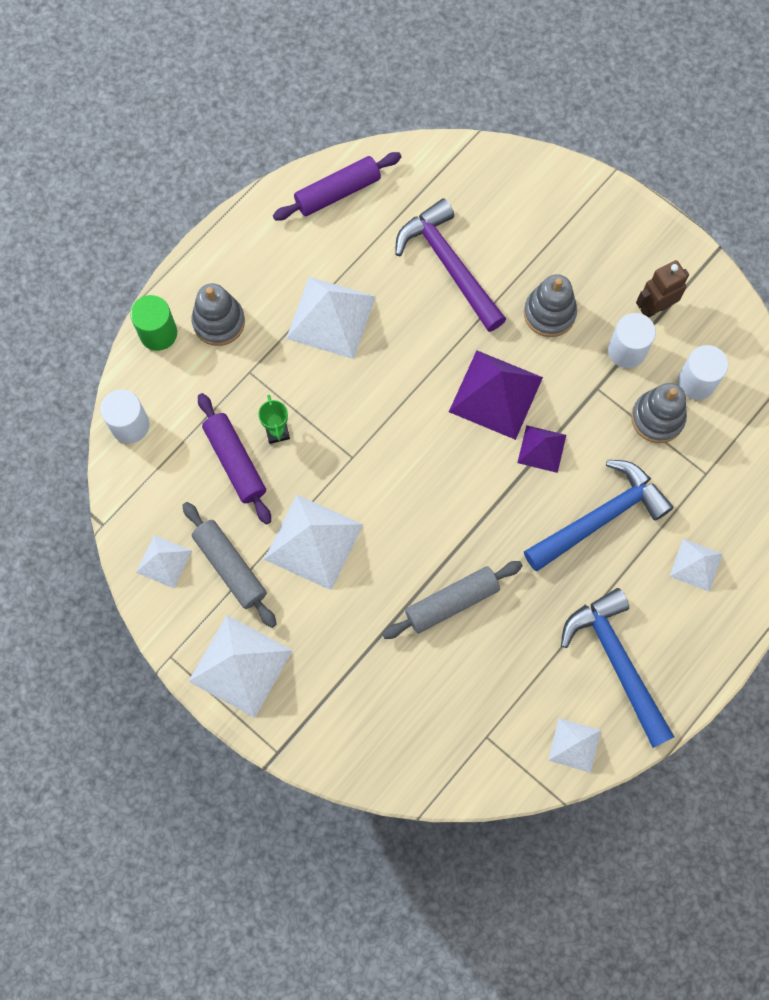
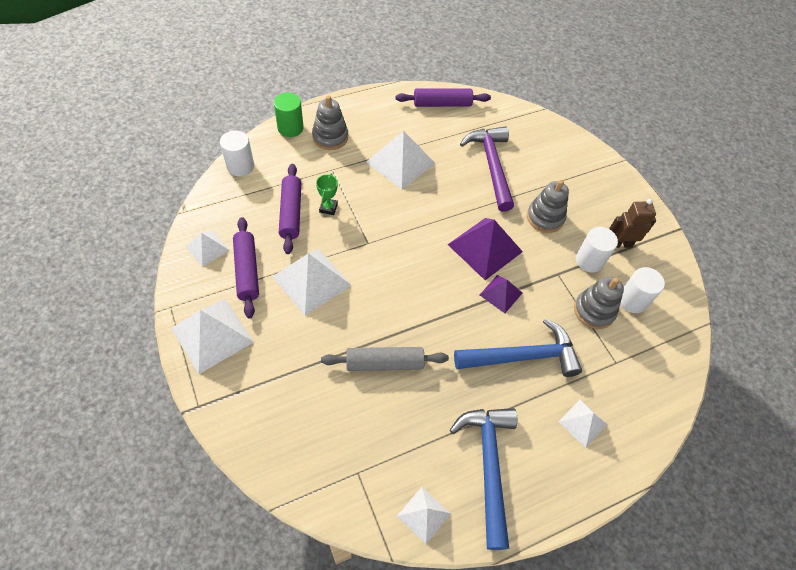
camera: 20 degrees right, 15 degrees down
grey rolling pin [182,502,276,628] -> purple rolling pin [233,217,259,318]

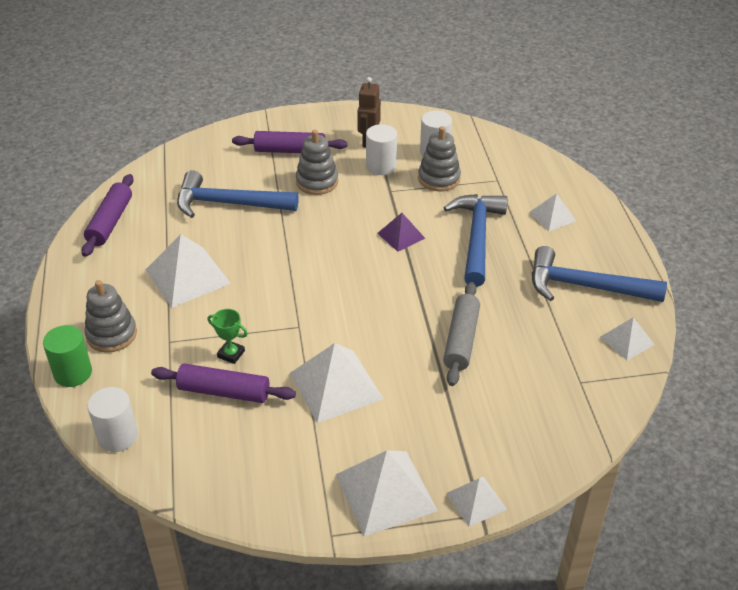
camera: 70 degrees left, 15 degrees down
white pyramid [186,231,230,267] -> white pyramid moved to [446,477,507,527]
purple rolling pin [233,217,259,318] -> purple rolling pin moved to [232,131,347,153]
purple pyramid [448,218,523,280] -> none
purple hammer [460,127,514,212] -> blue hammer [177,170,299,218]

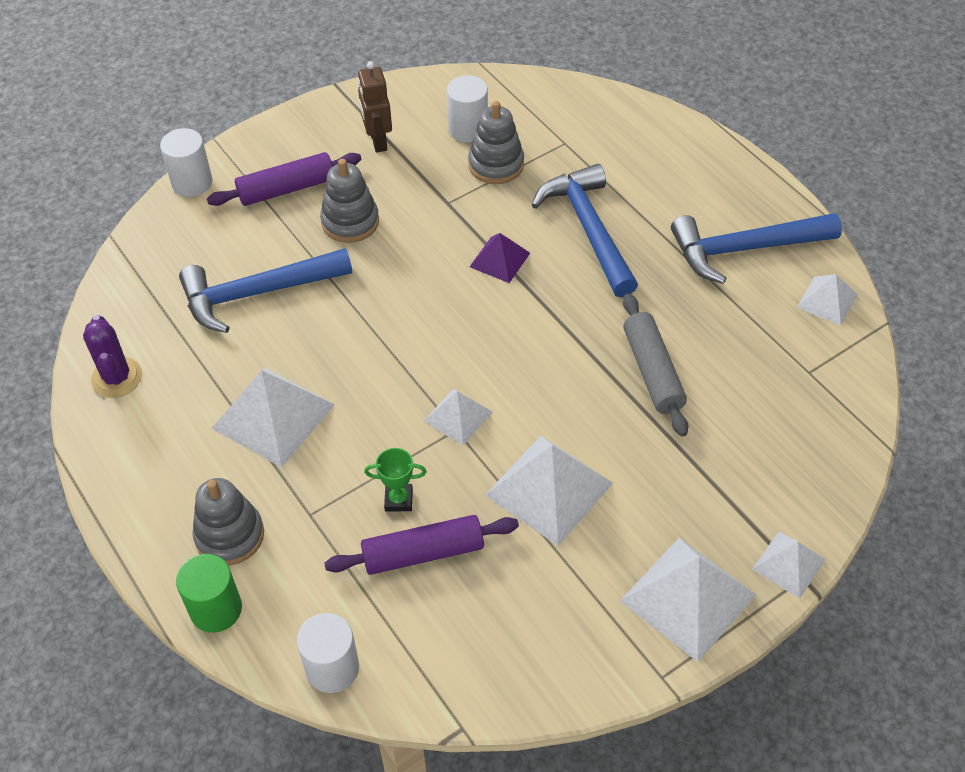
camera: 25 degrees left, 10 degrees up
purple rolling pin [82,174,134,257] -> purple cactus [83,315,142,398]
white cylinder [366,124,397,175] -> white cylinder moved to [160,128,212,197]
white pyramid [529,193,576,231] -> white pyramid moved to [424,389,492,446]

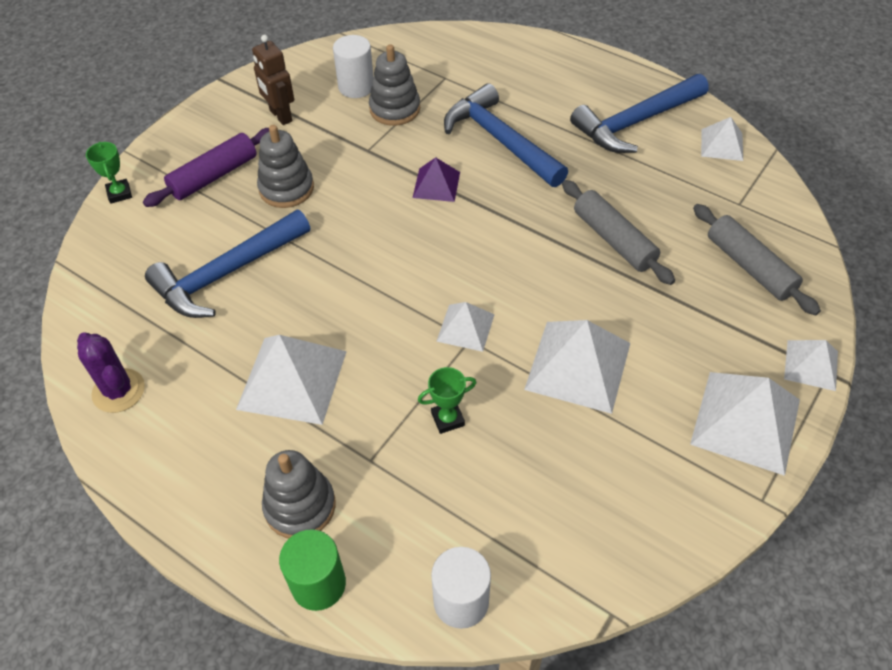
camera: 20 degrees left, 0 degrees up
white cylinder [160,128,212,197] -> green trophy [86,142,132,204]
purple rolling pin [324,515,519,575] -> none
none -> grey rolling pin [693,204,821,315]

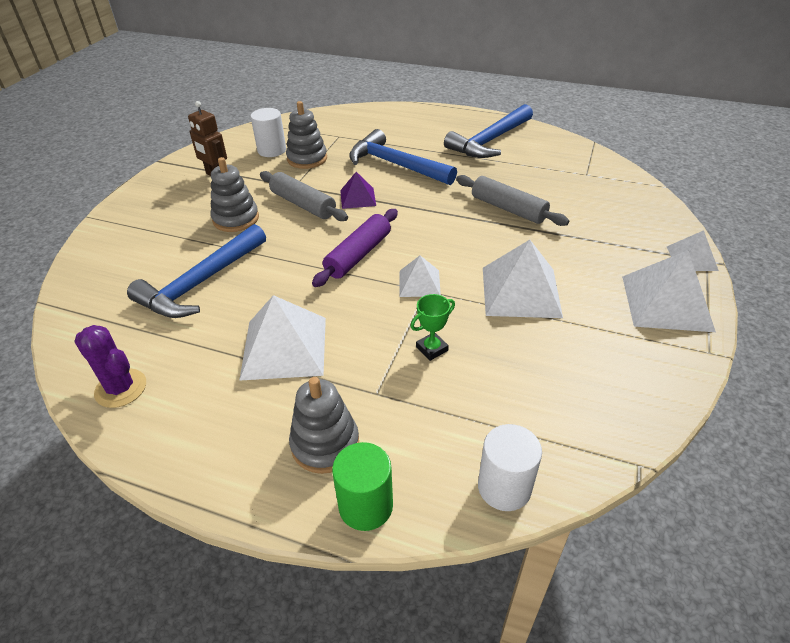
camera: 15 degrees left, 10 degrees down
green trophy [86,142,132,204] -> none
purple rolling pin [143,128,269,207] -> purple rolling pin moved to [312,209,398,287]
grey rolling pin [693,204,821,315] -> grey rolling pin moved to [260,171,348,221]
white pyramid [701,117,743,161] -> none

